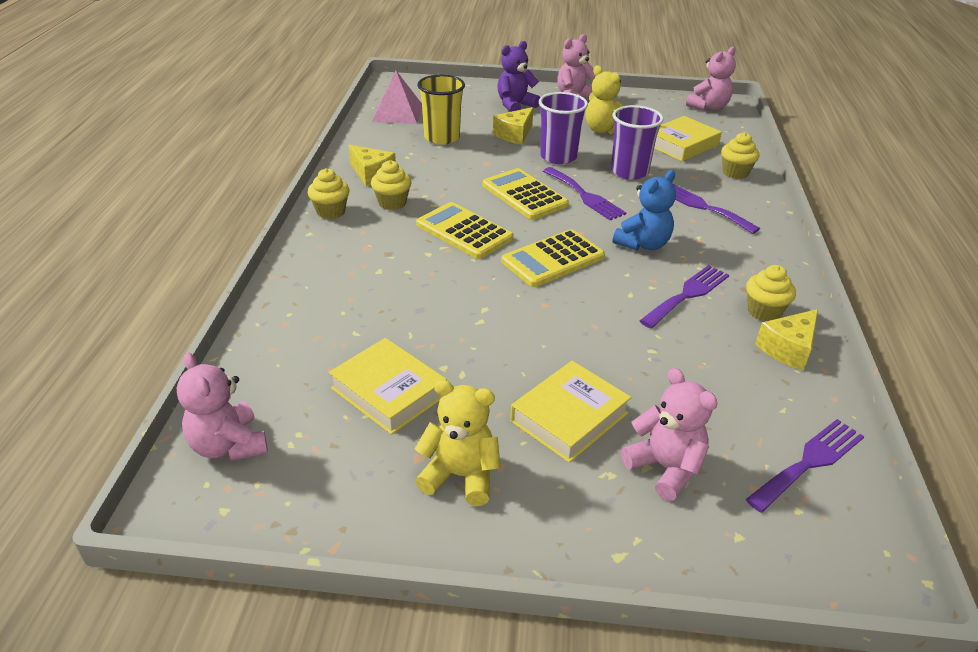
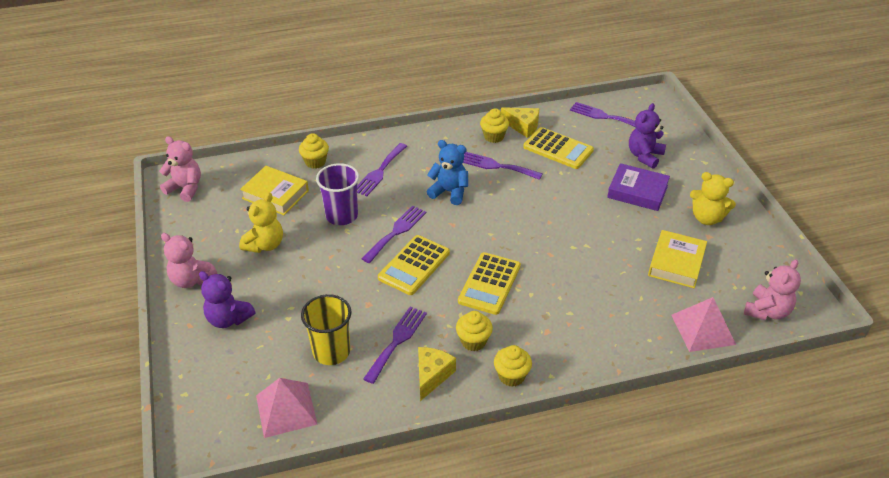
camera: 110 degrees left, 5 degrees up
yellow teddy bear [415,380,501,506] -> yellow teddy bear turned 60 degrees counterclockwise [690,172,736,225]
yellow cheese [493,107,533,145] -> none
yellow calculator [501,229,605,287] -> yellow calculator moved to [523,127,594,169]
yellow book [510,361,631,463] -> purple book [607,163,670,211]
purple cup [539,92,588,164] -> none
pink teddy bear [621,368,718,501] -> purple teddy bear [629,103,666,169]
none -> purple fork [363,307,427,384]
none -> pink pyramid [671,297,736,352]

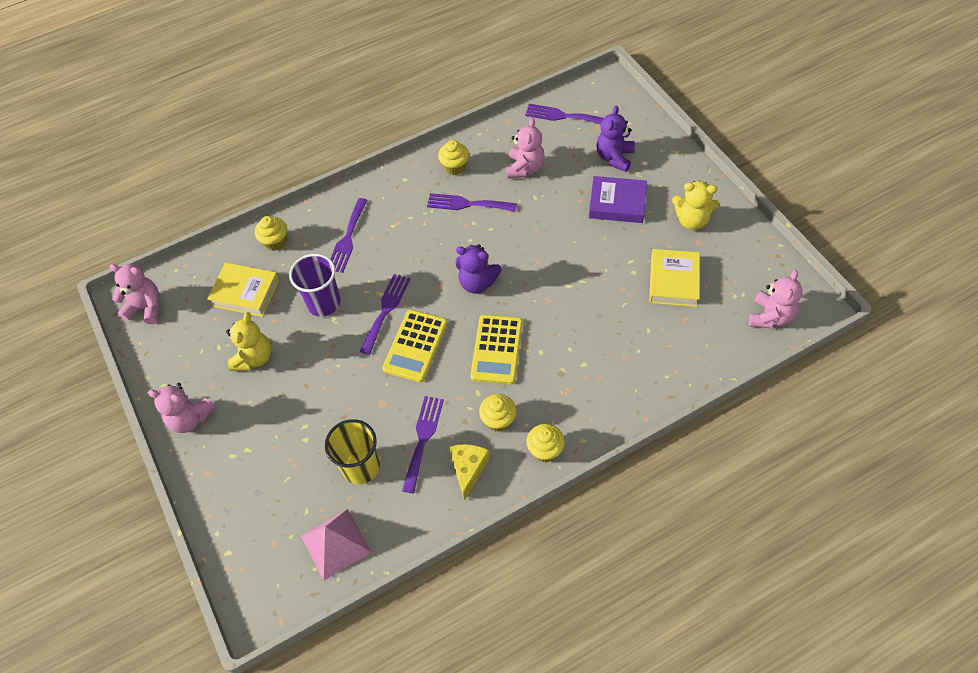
camera: 10 degrees left, 15 degrees up
purple teddy bear [199,271,256,328] -> purple teddy bear moved to [456,244,502,294]
blue teddy bear [427,140,468,205] -> none
yellow cheese [501,107,539,138] -> none
yellow calculator [523,127,594,169] -> pink teddy bear [506,118,545,179]
pink pyramid [671,297,736,352] -> none

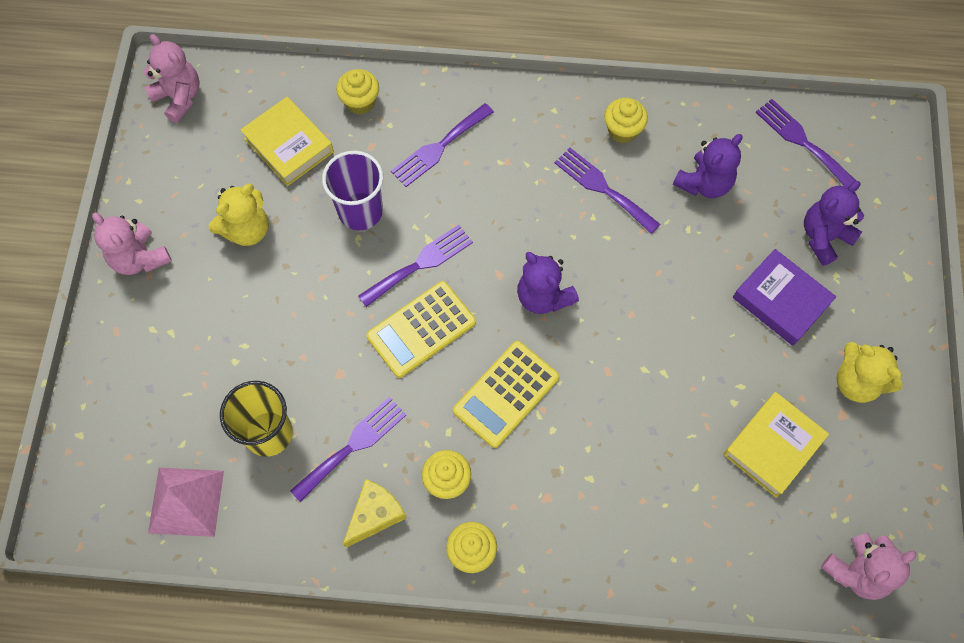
camera: 30 degrees right, 10 degrees up
pink teddy bear [506,118,545,179] -> purple teddy bear [673,134,743,198]

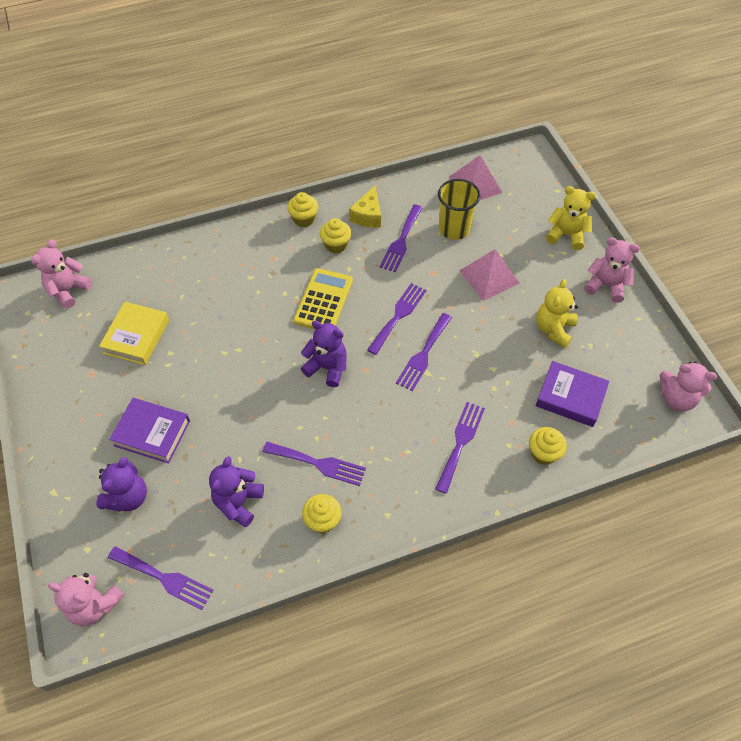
camera: 155 degrees right, 10 degrees down
yellow book [240,97,334,186] -> purple book [536,361,609,427]
purple cup [322,151,383,230] -> none
yellow calculator [367,281,476,378] -> purple fork [367,283,426,355]
yellow teddy bear [836,342,902,403] -> yellow teddy bear moved to [546,186,596,250]
none -> pink teddy bear [48,573,125,626]
none -> pink pyramid [459,249,520,301]

